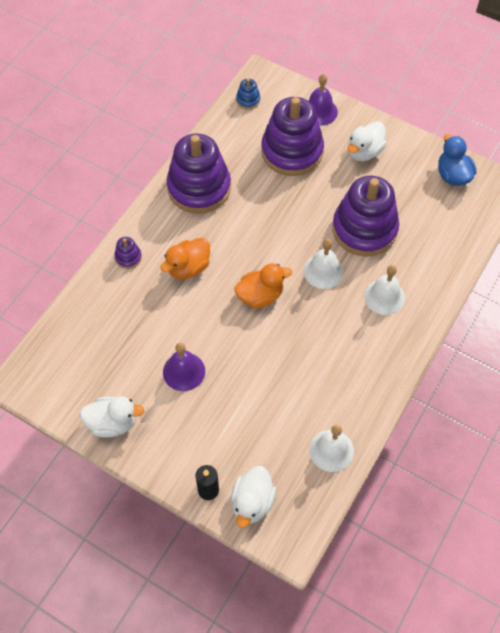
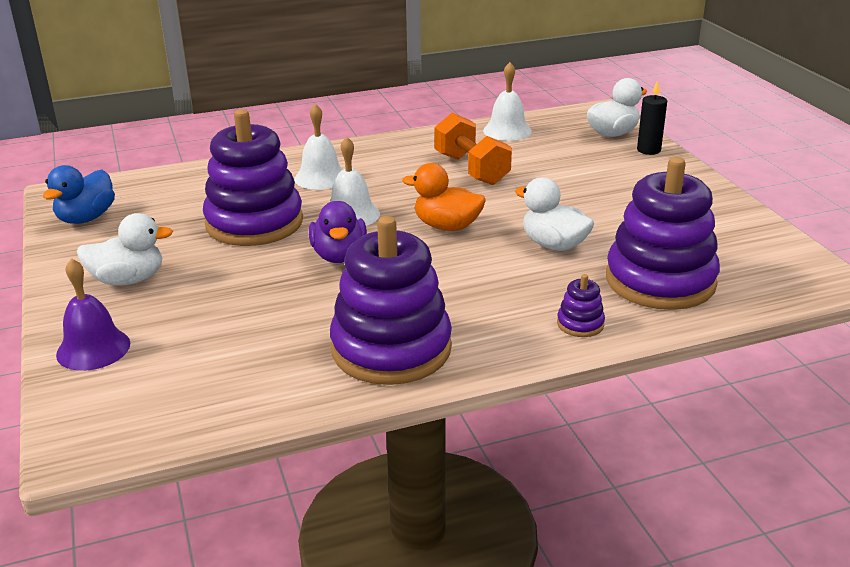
camera: 140 degrees left, 30 degrees down
white duck [79,396,144,438] -> white duck moved to [515,177,594,251]
orange duck [160,238,210,279] -> none
purple bell [163,343,205,391] -> none
blue stacking toy [236,79,260,109] -> none
purple stacking toy [261,97,324,176] -> purple stacking toy moved to [606,157,720,310]
none -> purple duck [309,201,367,263]
none -> orange dumbbell [434,113,512,185]

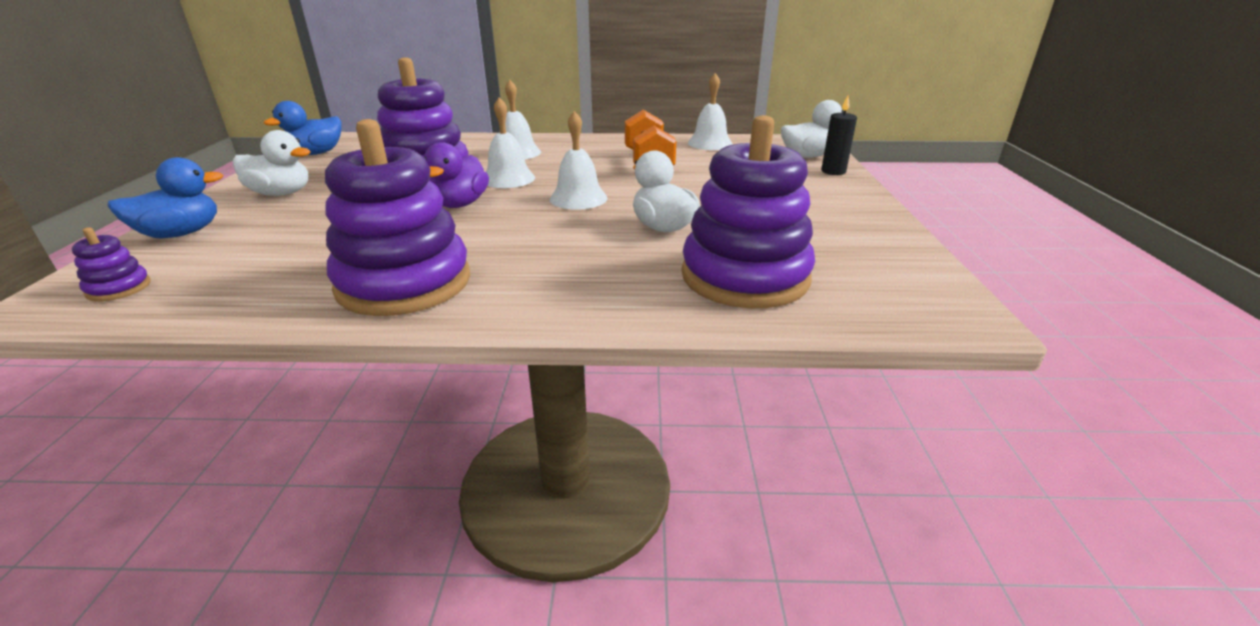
camera: 20 degrees right, 0 degrees up
purple bell [56,258,130,371] -> blue duck [107,157,223,238]
orange duck [402,163,486,231] -> white bell [550,111,607,210]
purple stacking toy [557,274,605,337] -> purple stacking toy moved to [72,227,151,302]

